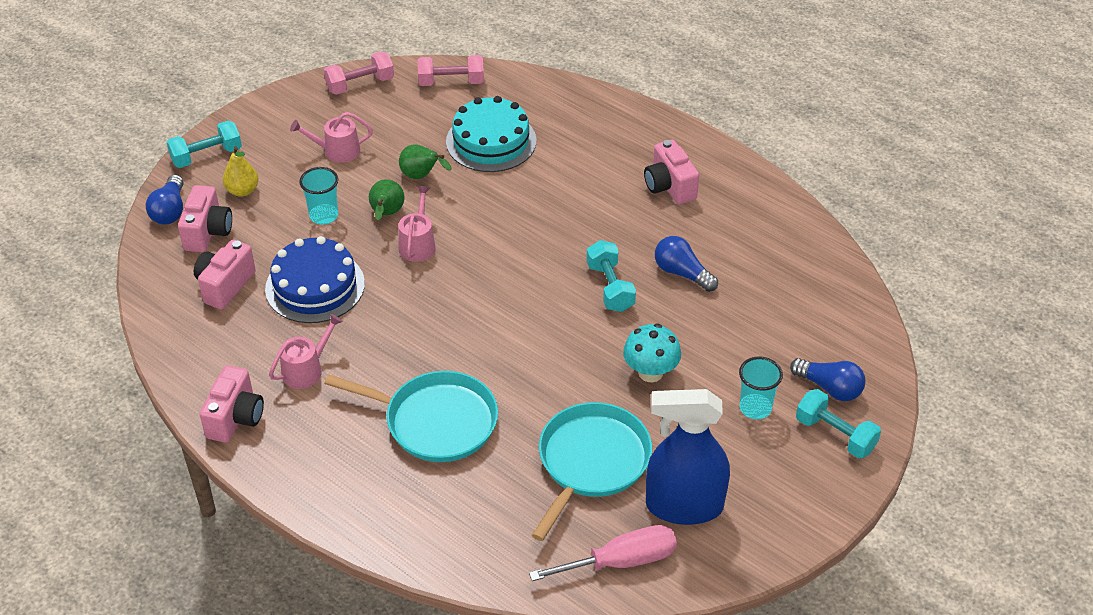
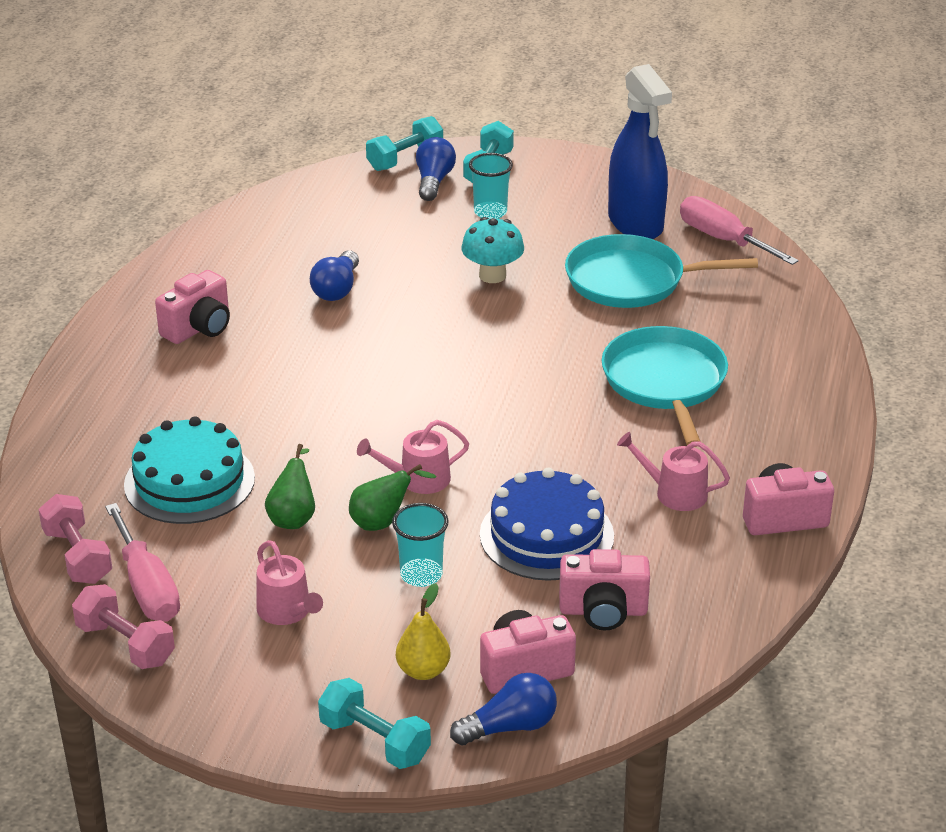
camera: 115 degrees left, 10 degrees down
turquoise dumbbell [586,240,636,312] -> turquoise dumbbell moved to [366,116,443,171]
none -> pink screwdriver [105,503,180,622]

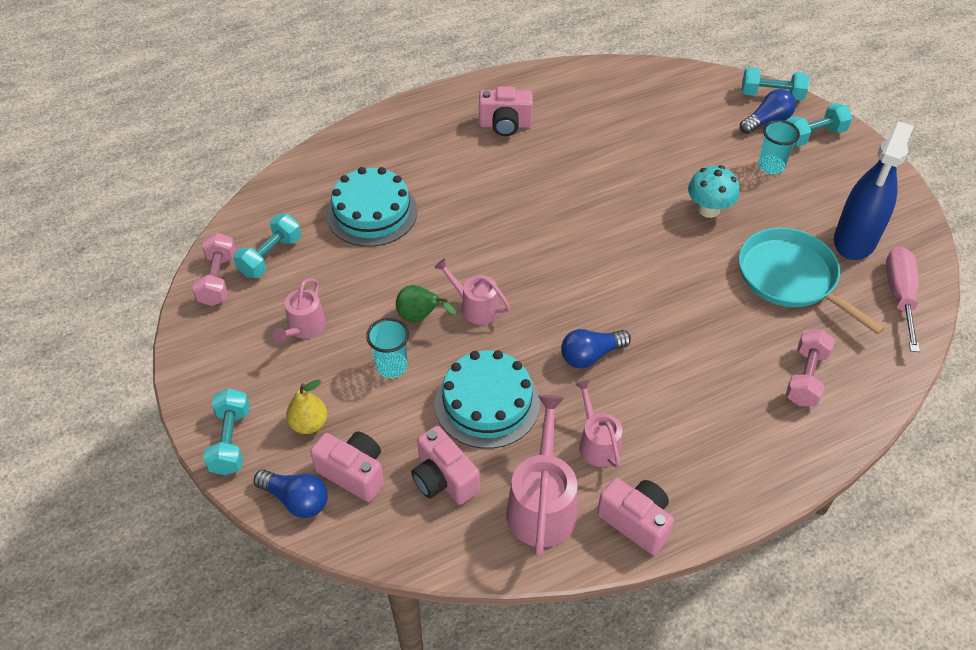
camera: 50 degrees right, 15 degrees up
pink dumbbell [38,494,112,584] -> pink dumbbell moved to [786,329,835,406]
pink screwdriver [105,503,180,622] -> turquoise dumbbell [233,214,301,278]
green pear [265,444,315,529] -> none
blue light bulb [310,250,359,301] -> blue light bulb moved to [561,329,631,369]
blue cake [480,468,614,581] -> turquoise cake [435,350,540,449]
turquoise pan [601,326,728,447] -> none
none -> pink watering can [506,395,577,557]

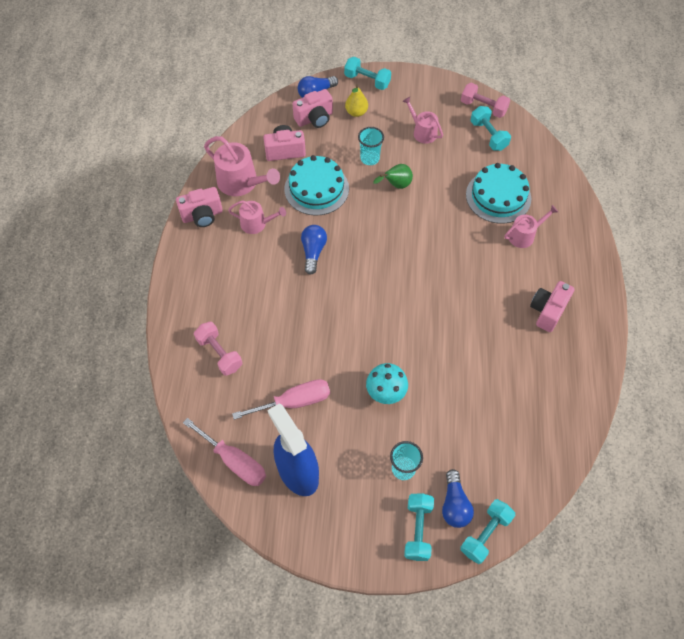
camera: 120 degrees right, 10 degrees up
pink watering can [434,258,510,324] -> pink watering can moved to [504,205,558,248]
turquoise pan [739,228,885,335] -> pink screwdriver [232,379,330,420]

